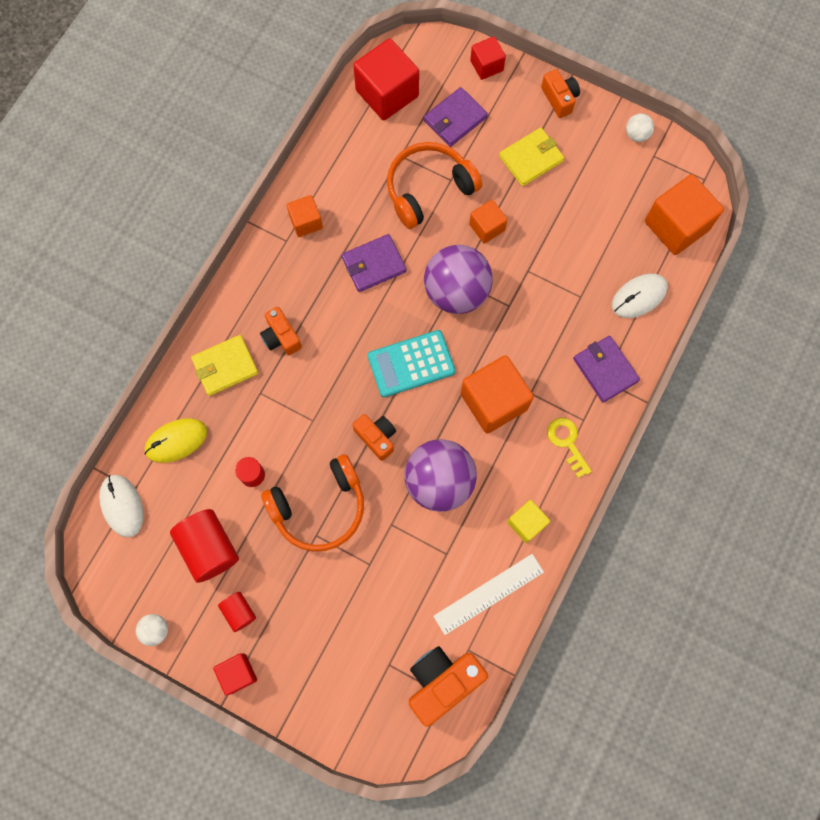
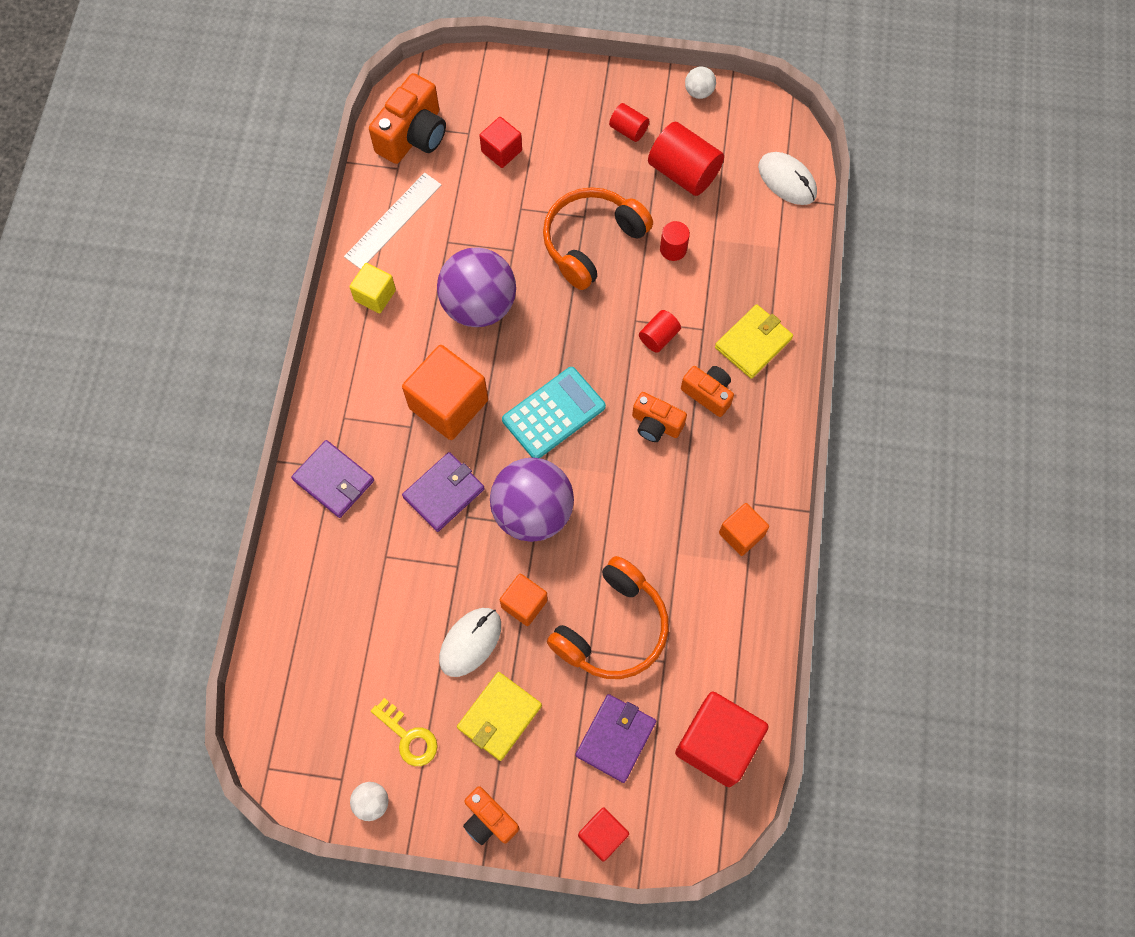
camera: 160 degrees right, 5 degrees down
yellow mouse [145,418,207,463] -> none
red cube [213,654,257,695] -> red cube moved to [479,117,522,168]
purple wallet [341,234,406,292] -> purple wallet moved to [402,452,485,532]
orange camera [352,414,396,461] -> orange camera moved to [632,392,687,442]
yellow key [547,418,592,478] -> yellow key moved to [371,698,438,766]
white mouse [612,274,668,318] -> white mouse moved to [439,608,501,677]
orange cube [645,174,724,255] -> none
none -> red cylinder [639,310,681,353]

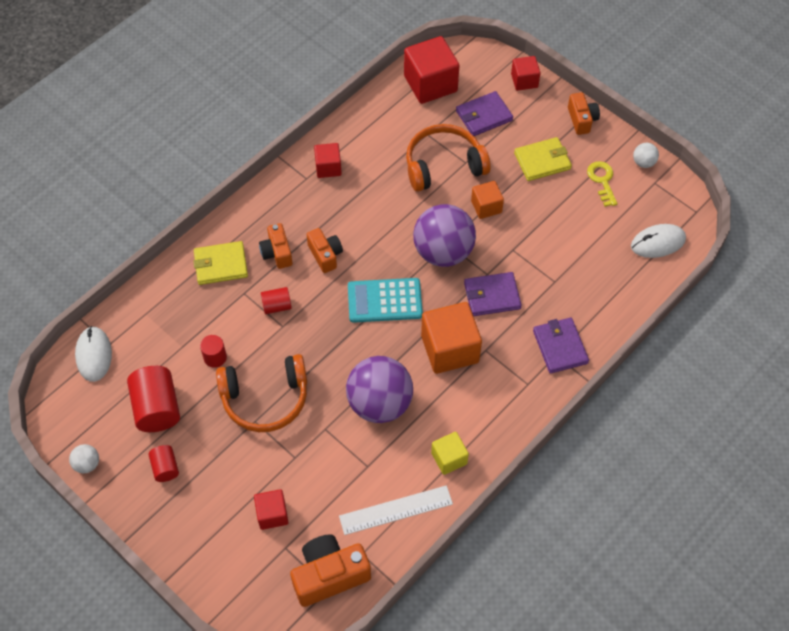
camera: 145 degrees left, 10 degrees down
white mouse [439,608,501,677] -> white mouse moved to [631,224,686,258]
orange cube [719,503,769,556] -> red cube [314,143,342,178]

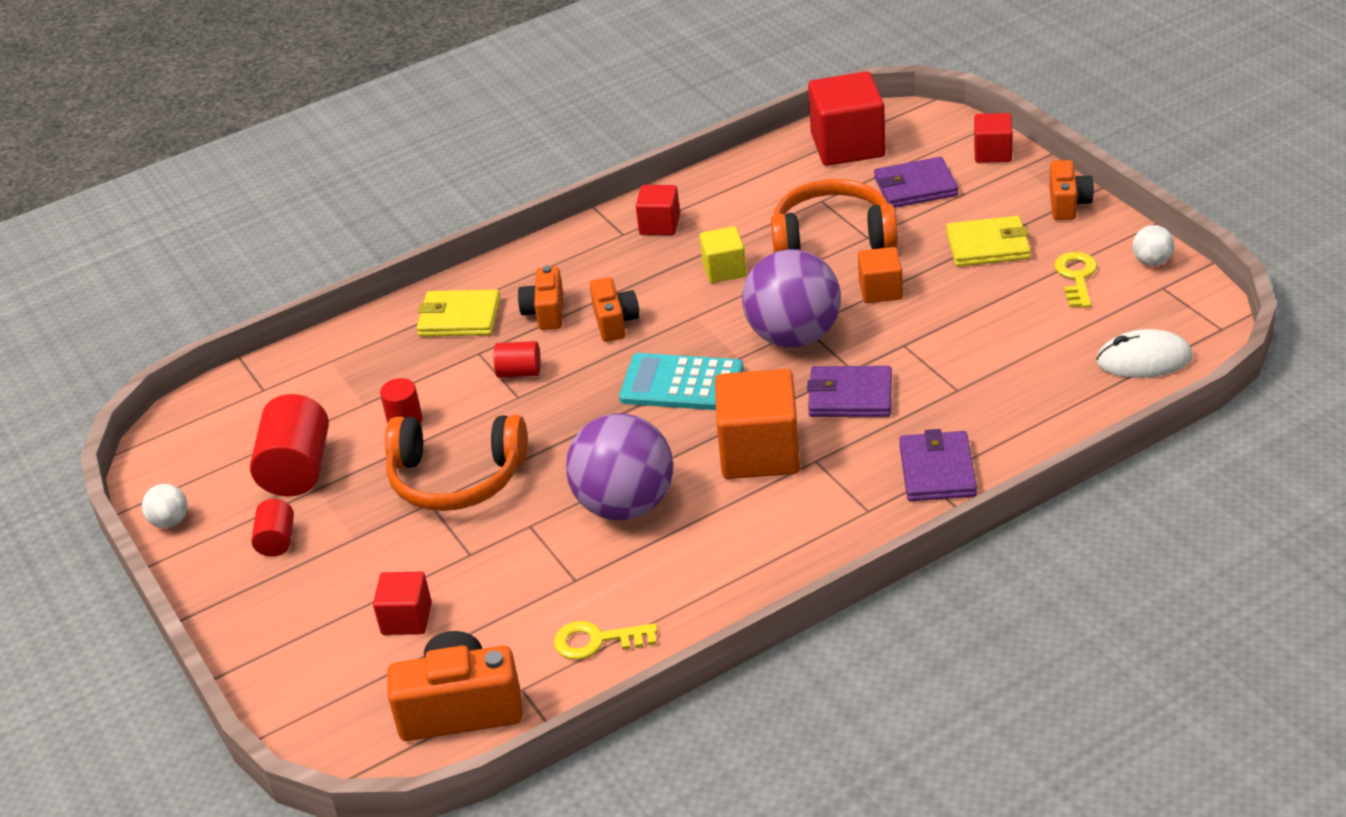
camera: 20 degrees right, 20 degrees down
white mouse [75,326,112,382] -> none
white ruler [339,485,453,535] -> yellow key [554,621,658,660]
yellow cube [431,432,469,475] -> yellow cube moved to [700,226,746,283]

